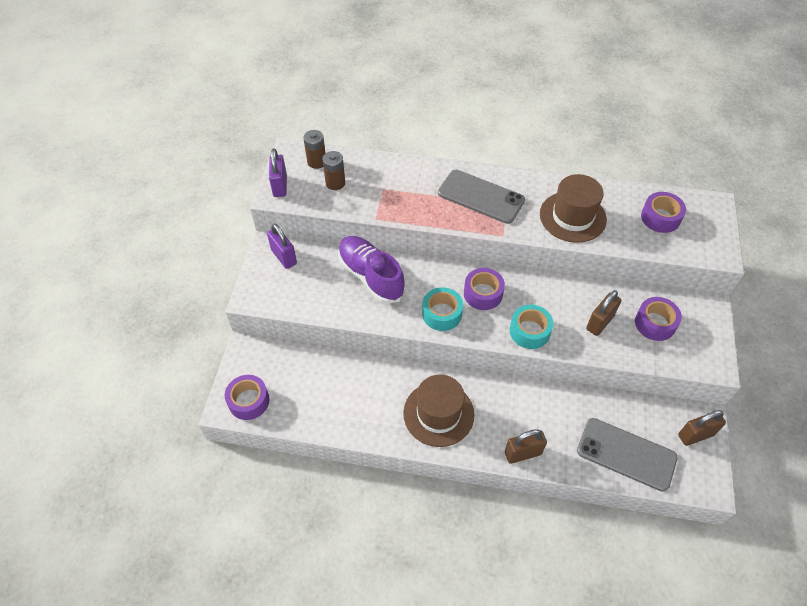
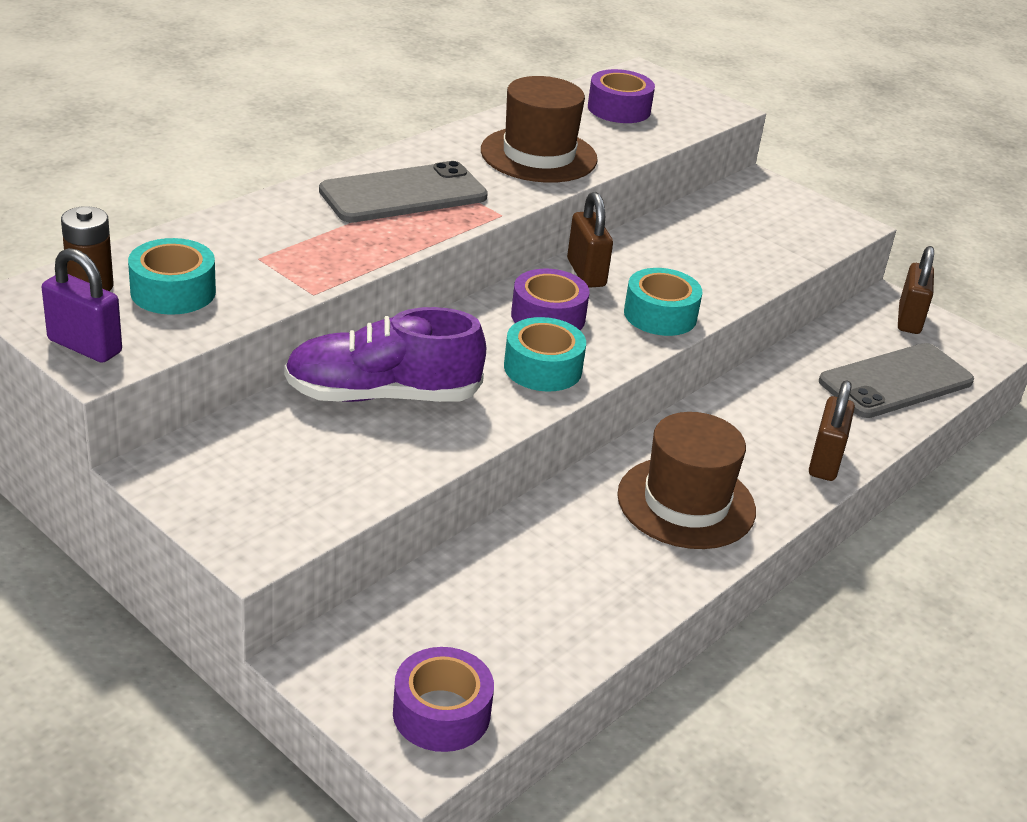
camera: 60 degrees left, 20 degrees down
purple padlock [267,223,297,269] -> none
brown battery [322,151,345,190] -> turquoise tape [128,238,216,315]
brown padlock [586,290,621,336] -> brown padlock moved to [567,192,613,288]
purple tape [635,297,682,341] -> none

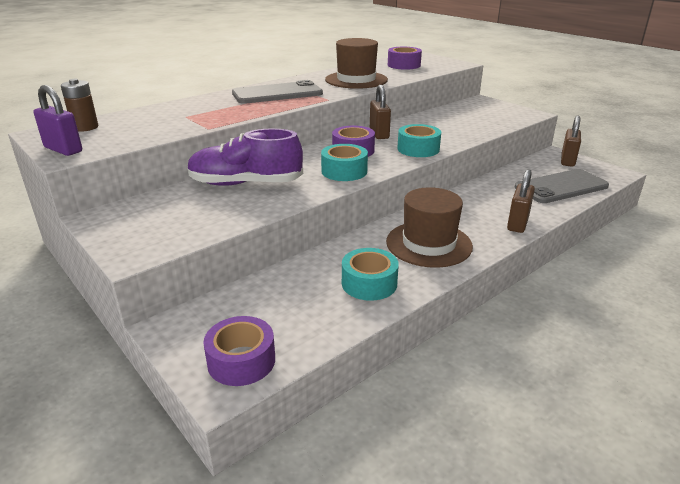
camera: 10 degrees right, 5 degrees down
turquoise tape [128,238,216,315] -> turquoise tape moved to [342,248,399,301]

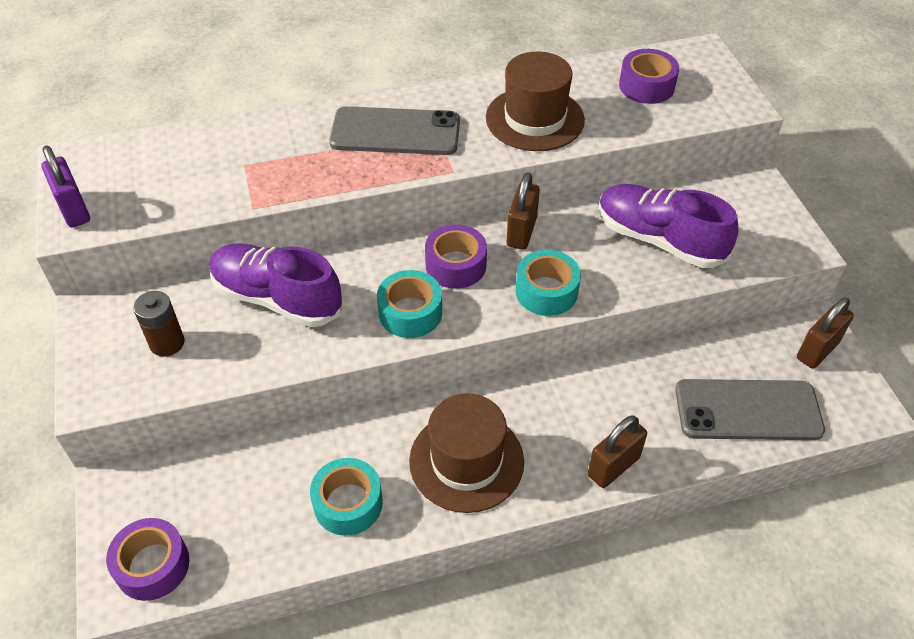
camera: 25 degrees right, 20 degrees up
brown battery [61,79,98,132] -> brown battery moved to [133,291,184,356]
none -> purple shoe [598,184,739,268]

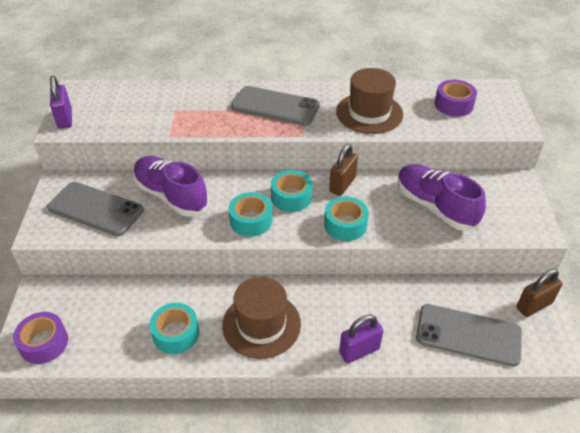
camera: 15 degrees right, 5 degrees down
brown battery [133,291,184,356] -> grey phone [47,182,144,236]
purple tape [425,224,487,289] -> turquoise tape [271,170,312,212]
brown padlock [588,415,647,488] -> purple padlock [339,315,384,363]

